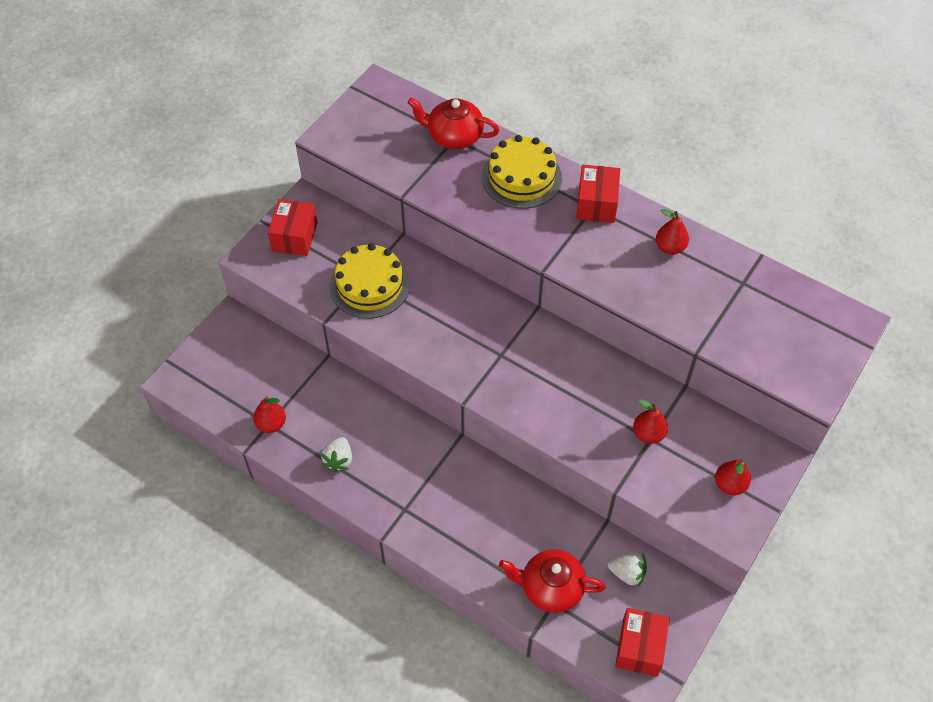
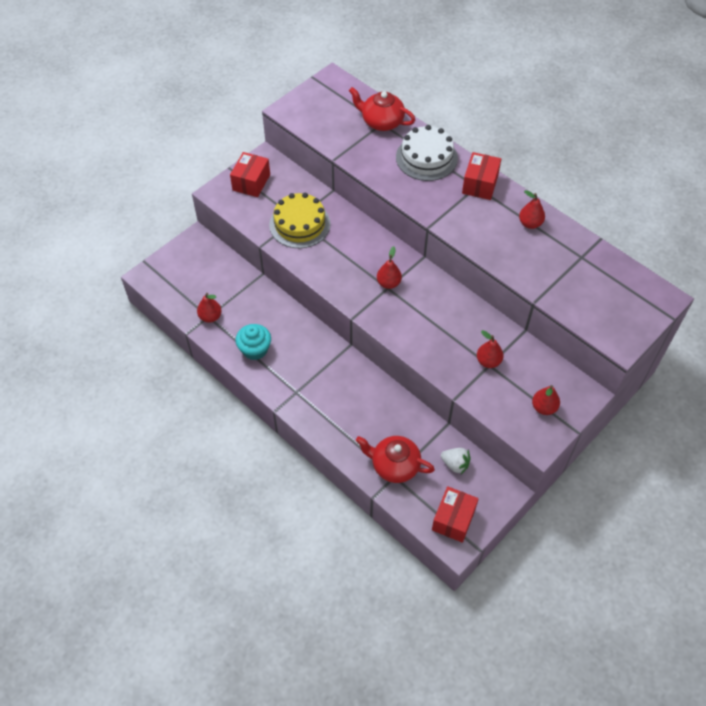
camera: 10 degrees right, 0 degrees up
white strawberry [321,437,352,472] -> turquoise cupcake [235,324,271,360]
yellow cake [482,135,562,209] -> white cake [396,125,458,181]
none -> red pear [377,246,402,289]

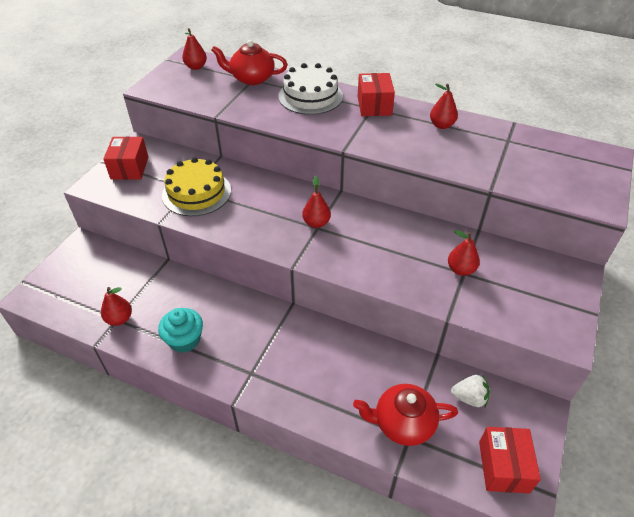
camera: 20 degrees left, 10 degrees down
red pear [532,385,560,415] -> red pear moved to [182,28,207,70]

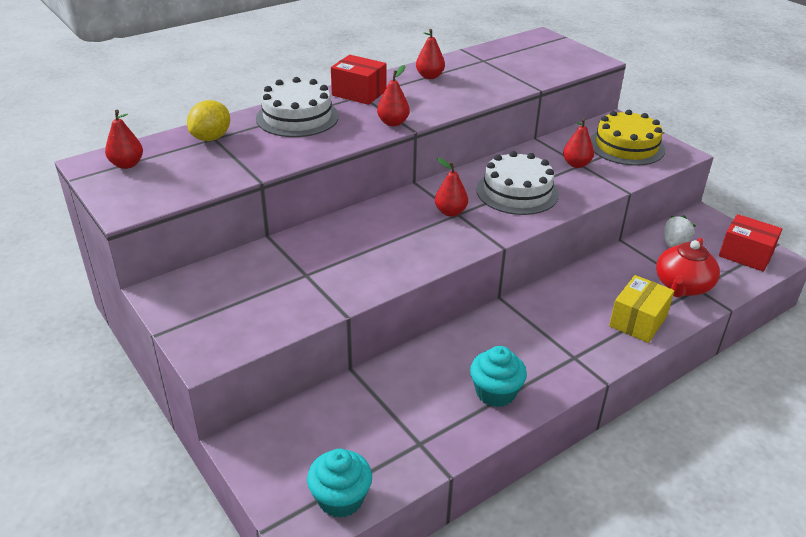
camera: 60 degrees left, 10 degrees down
red pear [101,287,132,326] -> red pear moved to [377,65,410,126]
red box [103,136,148,180] -> none
yellow cake [162,157,231,216] -> yellow cake moved to [590,110,665,166]
red teapot [211,40,288,85] -> yellow lemon [187,100,230,141]
none -> turquoise cupcake [307,449,372,518]
none -> white cake [476,151,559,215]
none -> yellow box [609,275,674,343]

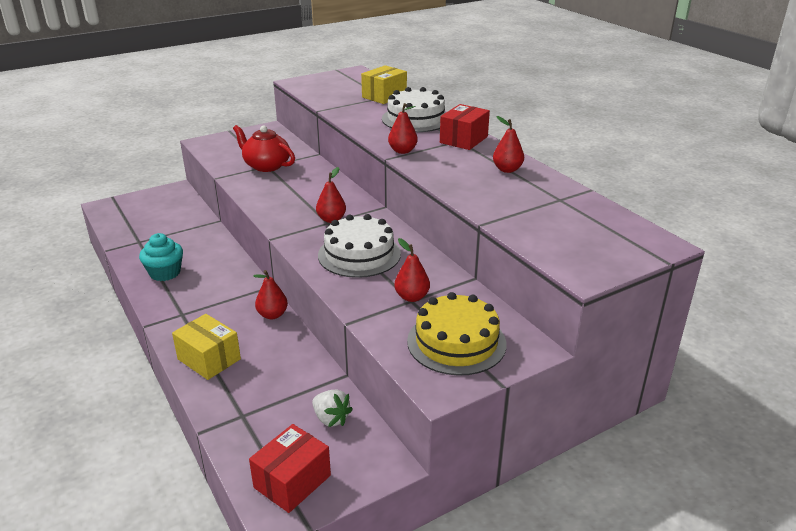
camera: 95 degrees right, 5 degrees down
red pear [105,110,143,169] -> red pear moved to [253,270,288,319]
yellow lemon [187,100,230,141] -> yellow box [361,65,407,104]
turquoise cupcake [307,449,372,518] -> none
red teapot [656,238,720,298] -> red teapot moved to [233,125,295,172]

